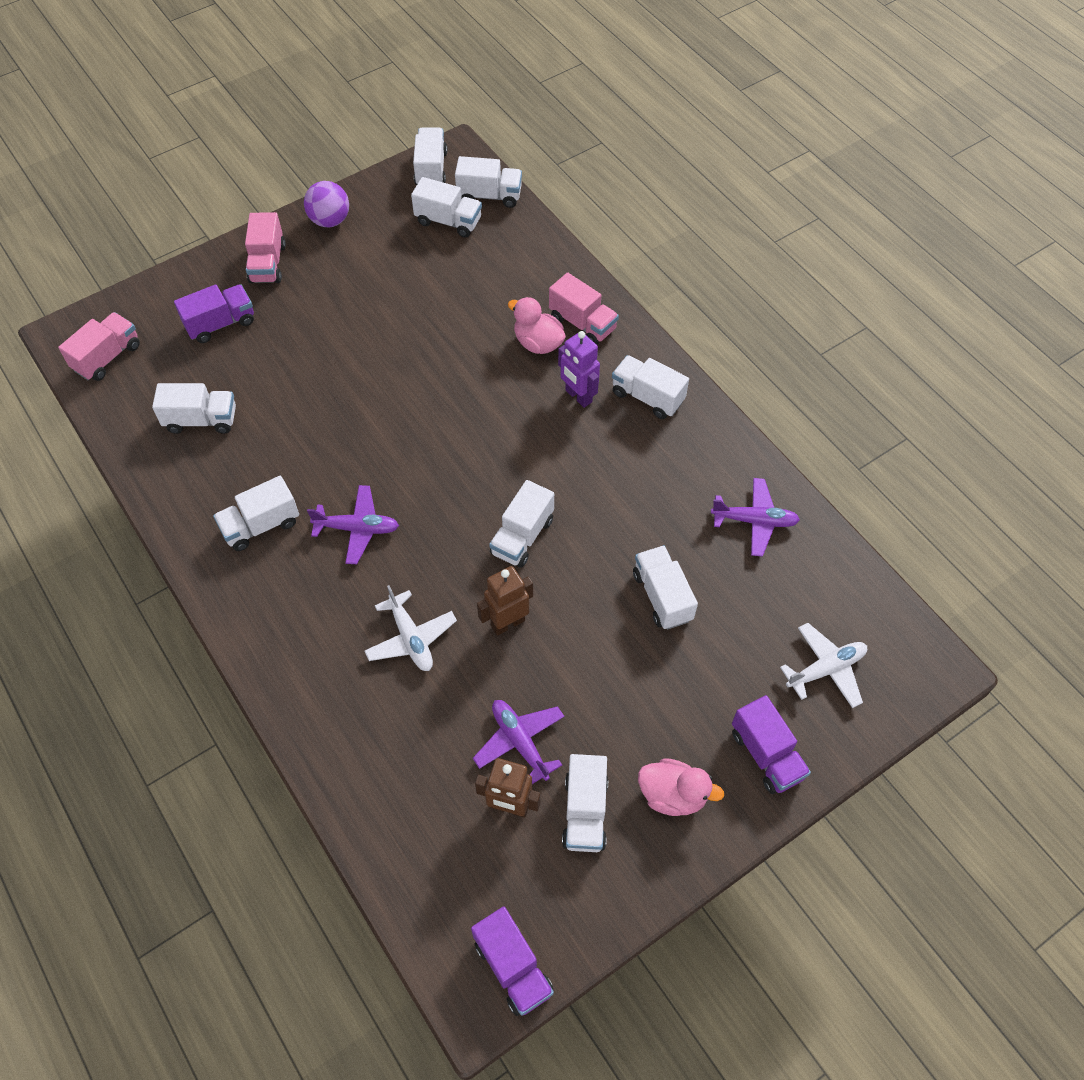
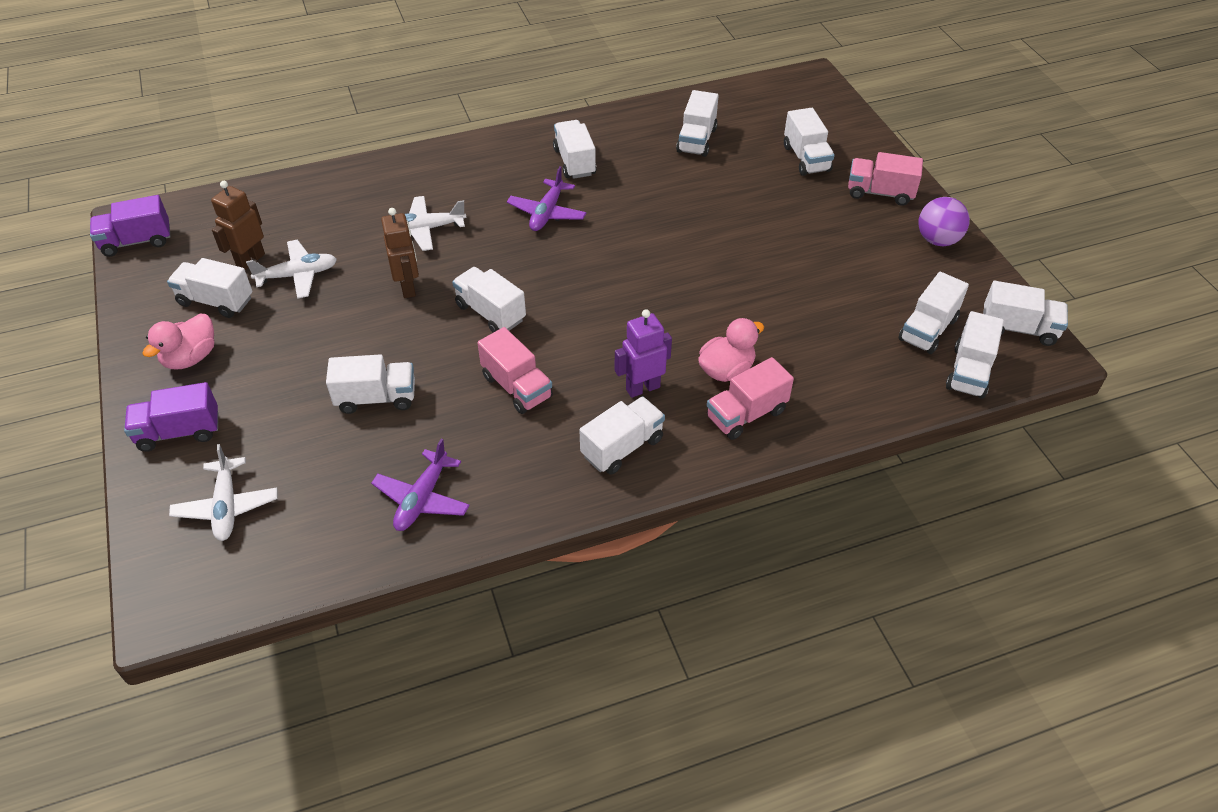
camera: 105 degrees right, 10 degrees down
pink truck [58,312,140,381] -> pink truck moved to [478,327,553,414]
purple truck [174,285,254,343] -> white truck [784,108,835,176]
purple plane [473,700,564,784] -> white plane [246,240,337,299]

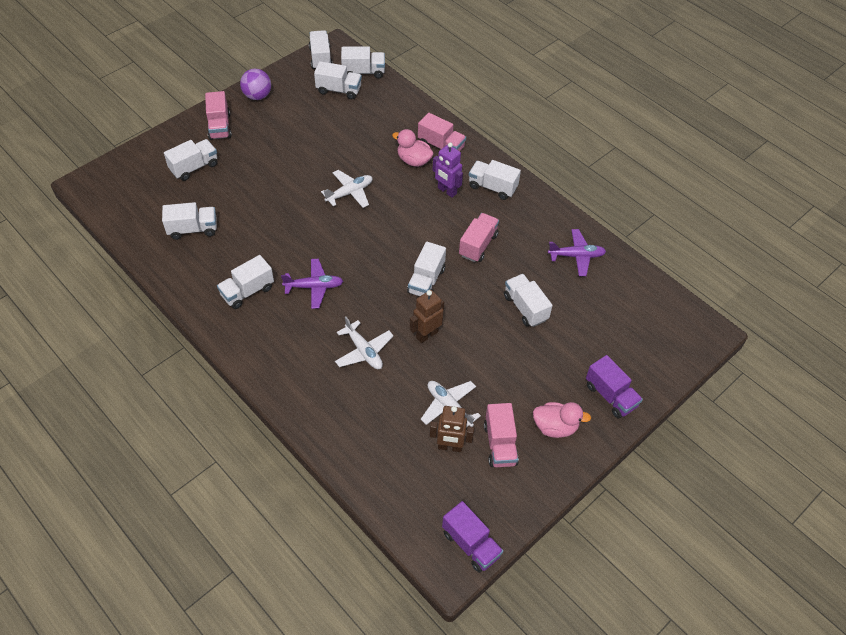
camera: 115 degrees left, 5 degrees up
white truck [167,258,253,318] -> pink truck [484,403,519,467]
white plane [169,444,278,541] -> white plane moved to [321,170,372,208]

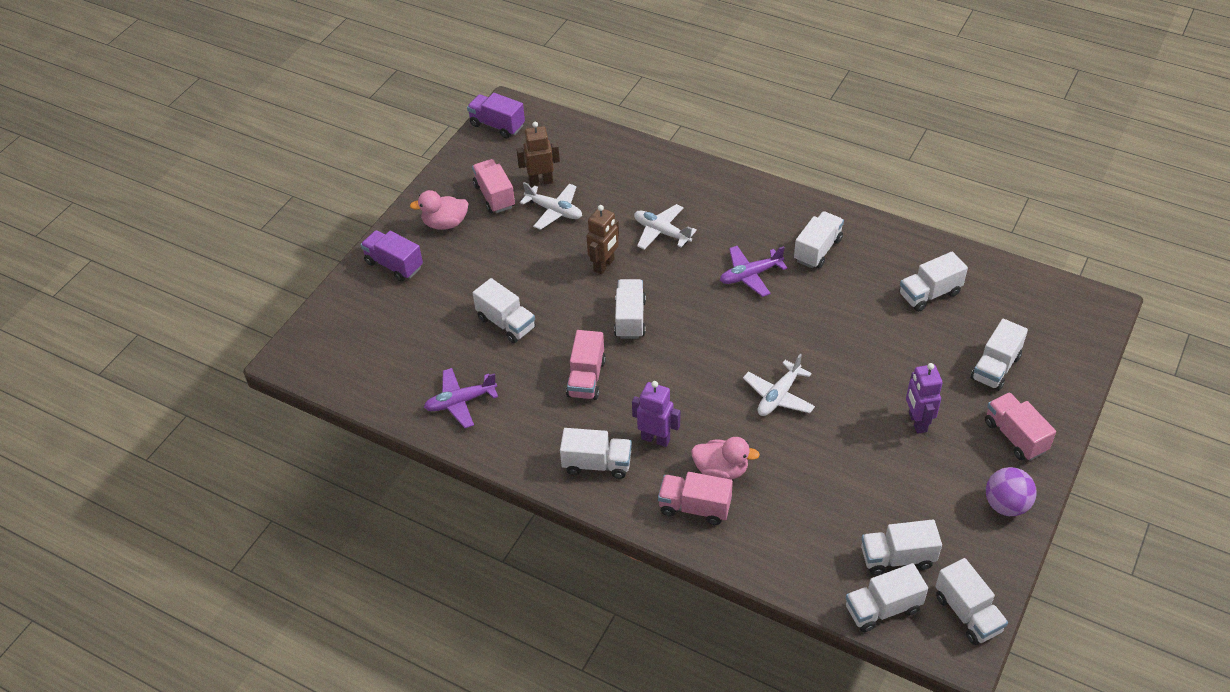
camera: 165 degrees right, 5 degrees down
none -> purple robot [906,363,943,434]

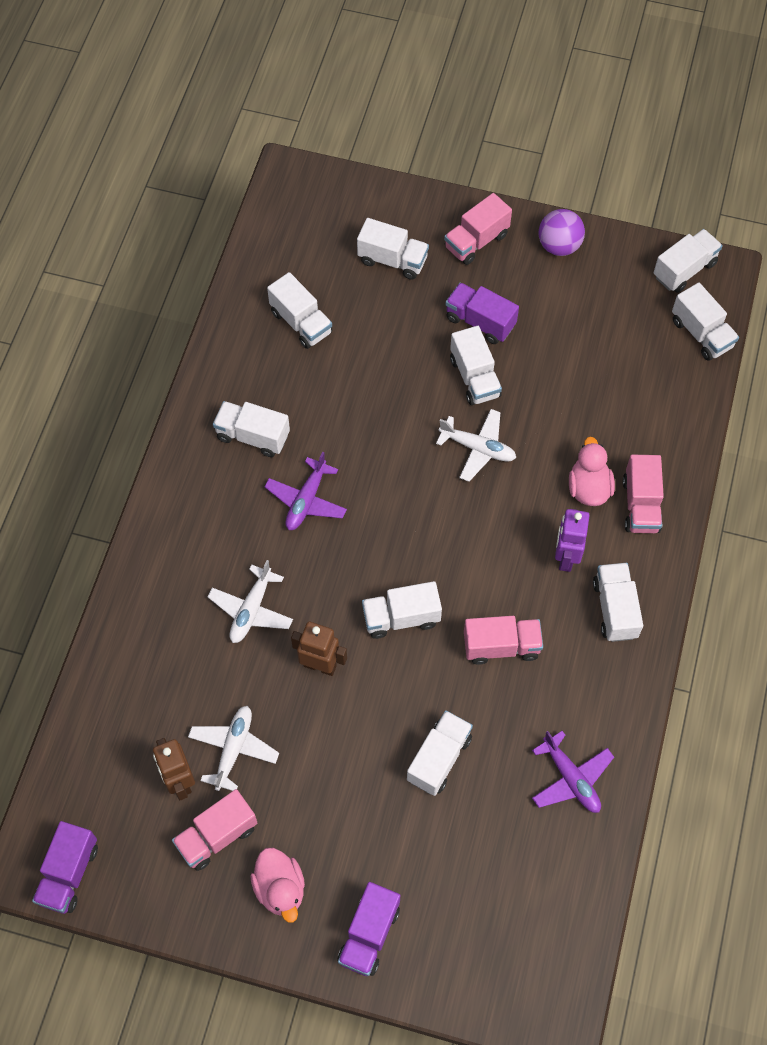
camera: 105 degrees left, 15 degrees up
purple plane [720,246,788,297] -> purple plane turned 60 degrees clockwise [264,452,347,530]
white truck [861,520,942,575] -> white truck moved to [450,326,502,405]
purple robot [906,363,943,434] -> purple truck [445,283,519,344]

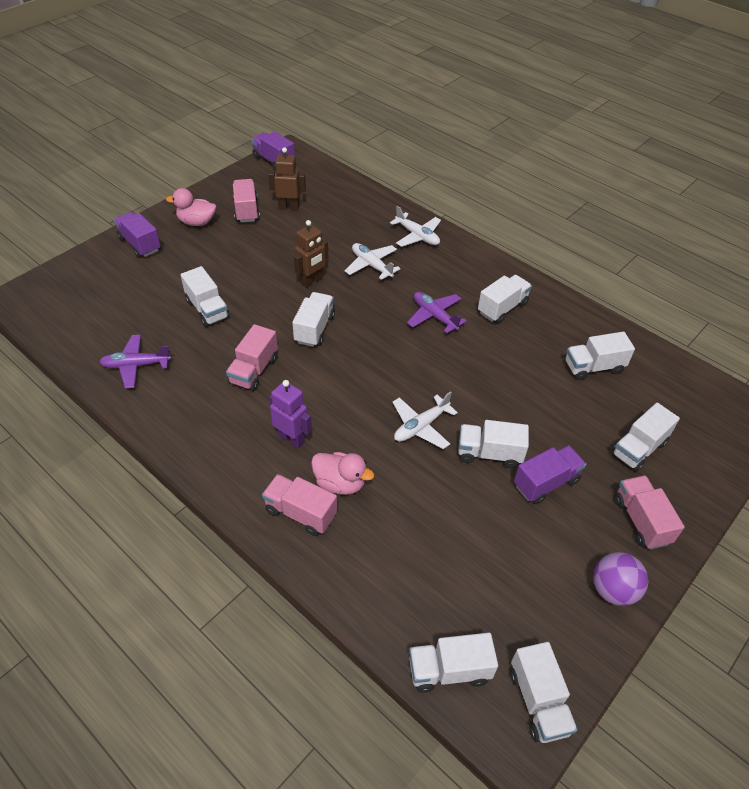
camera: 115 degrees right, 15 degrees down
white plane [188,706,279,791] -> white plane moved to [390,206,441,247]
white truck [593,563,643,642] -> none

